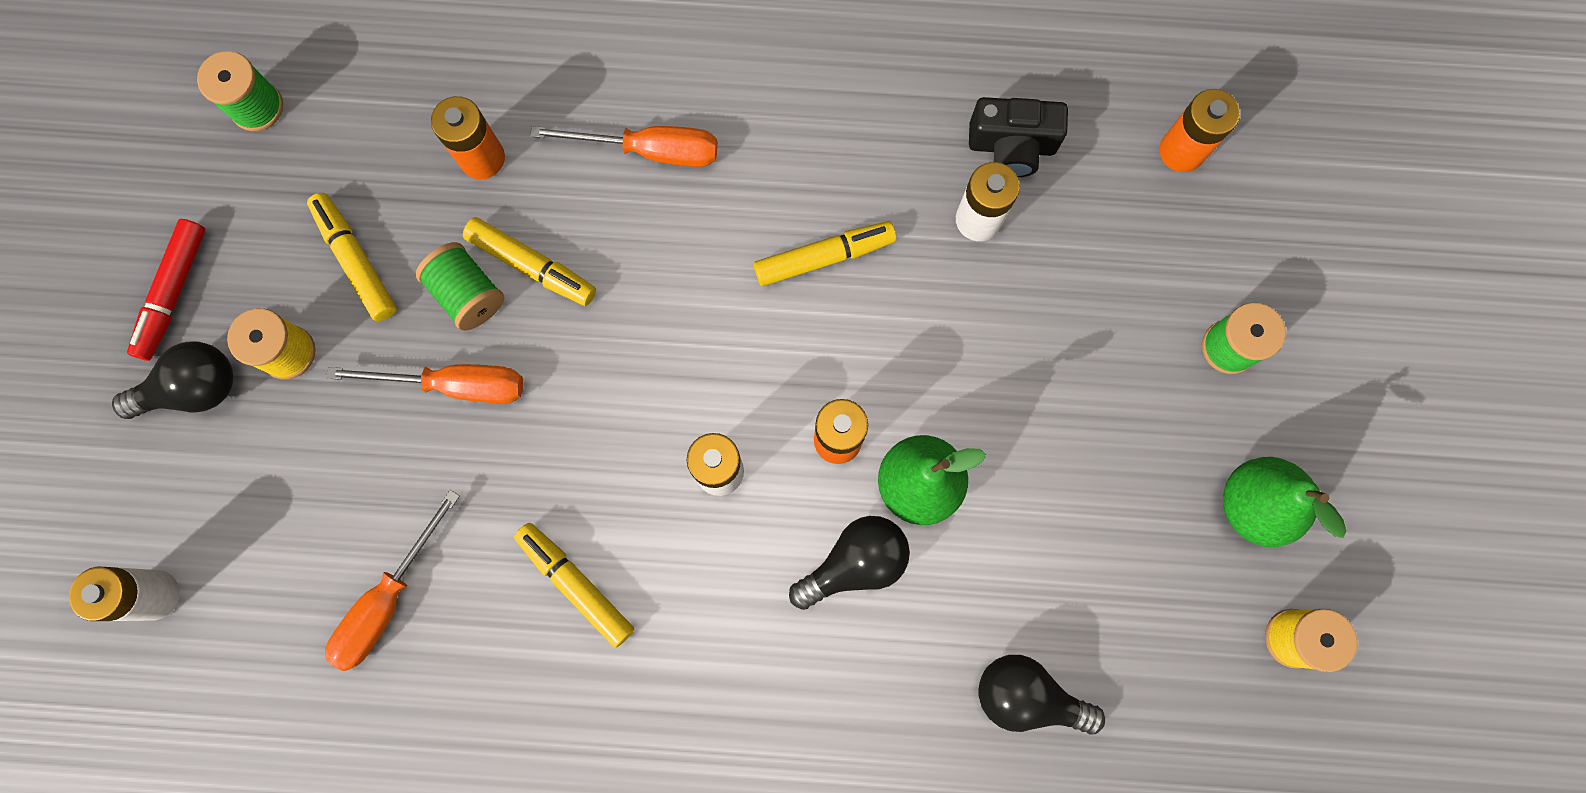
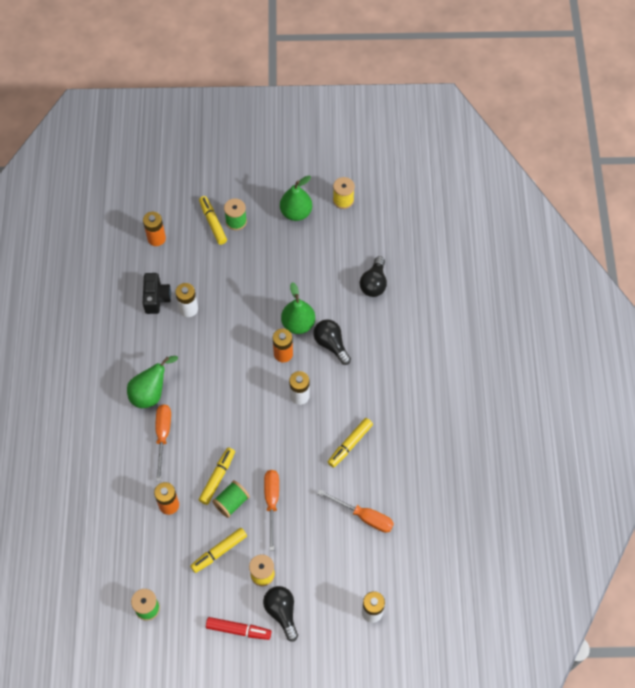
camera: 95 degrees left, 15 degrees down
yellow marker [754,221,896,286] -> yellow marker moved to [199,196,227,245]
none -> green pear [127,356,178,408]

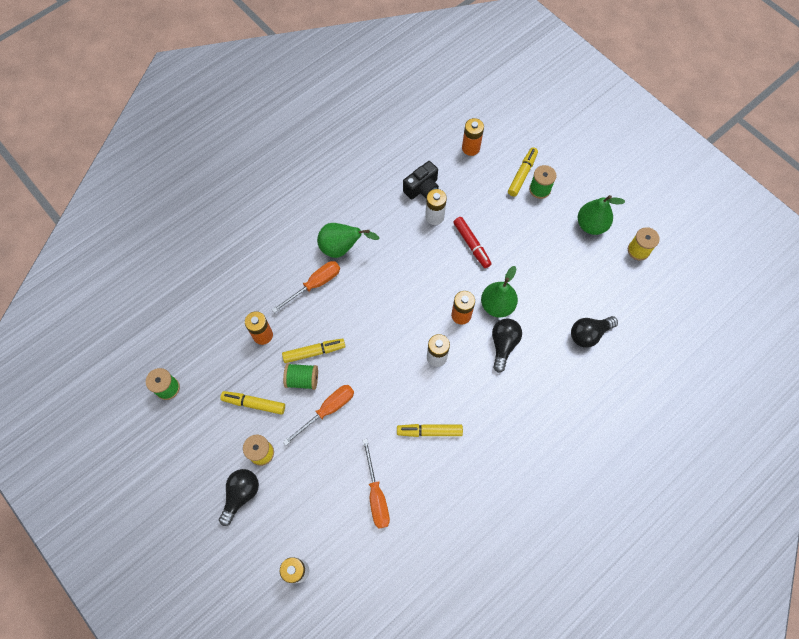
camera: 50 degrees right, 5 degrees up
red marker [206,617,271,640] -> red marker moved to [453,217,492,268]

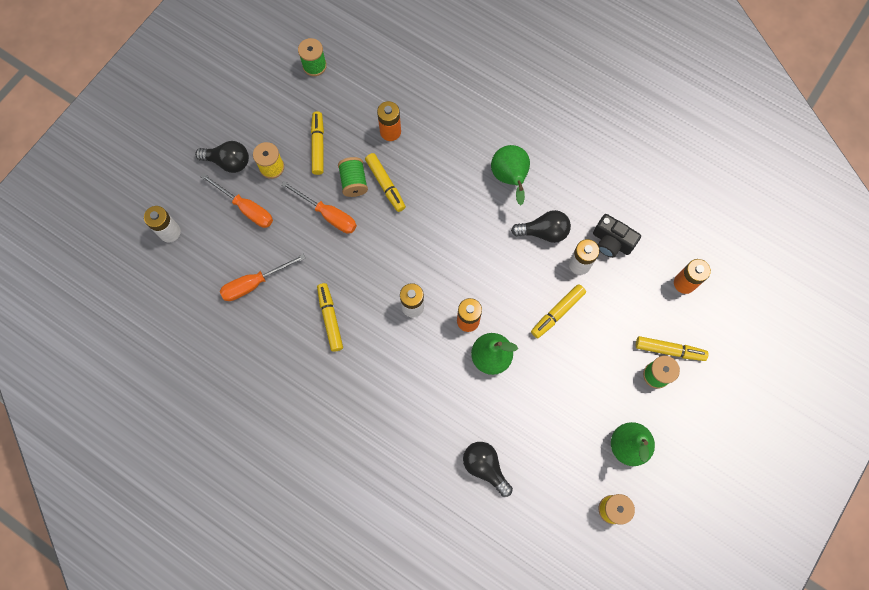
camera: 75 degrees right, 5 degrees up
orange screwdriver [272,261,340,313] -> orange screwdriver moved to [201,173,273,228]
red marker [453,217,492,268] -> yellow marker [531,284,586,338]
black light bulb [492,318,522,373] -> black light bulb moved to [511,210,571,243]

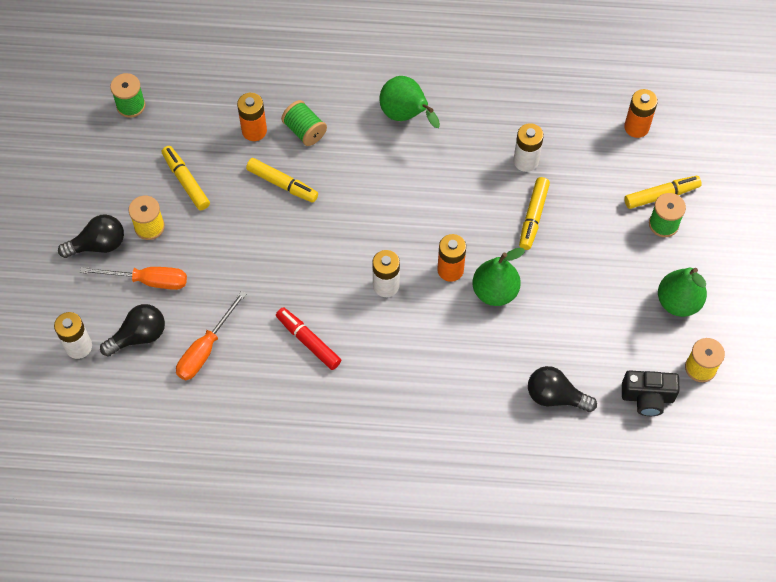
camera: 30 degrees left, 10 degrees down
orange screwdriver [281,181,357,234] -> none
yellow marker [317,283,343,352] -> red marker [276,307,341,370]
green spool [338,157,368,197] -> green spool moved to [281,100,327,146]
black light bulb [511,210,571,243] -> black light bulb moved to [100,304,165,357]
black camera [593,214,641,258] -> black camera moved to [622,370,679,416]

